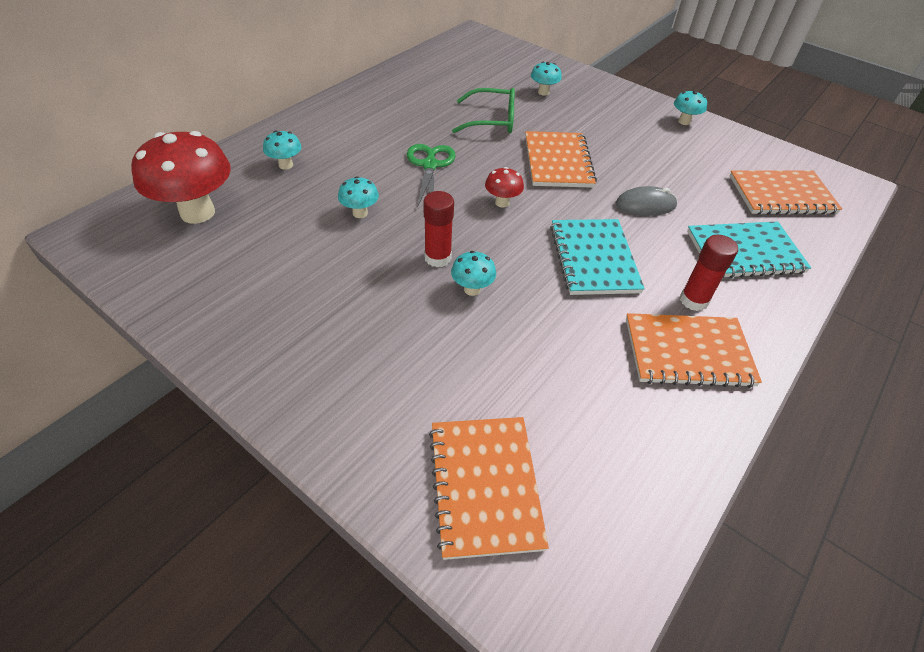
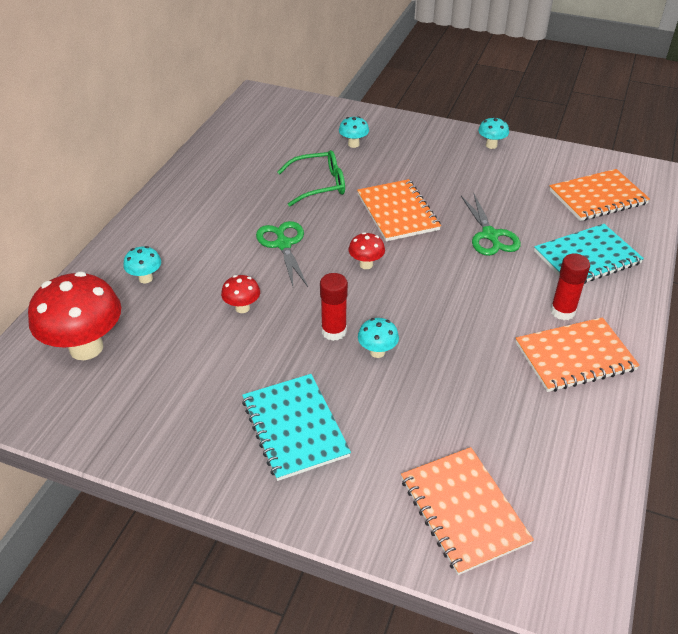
camera: 15 degrees left, 5 degrees down
turquoise mushroom [338,176,379,218] -> red mushroom [221,275,260,313]
turquoise notebook [550,219,645,295] -> turquoise notebook moved to [242,374,351,481]
grey mouse [616,186,677,216] -> green scissors [461,194,521,256]

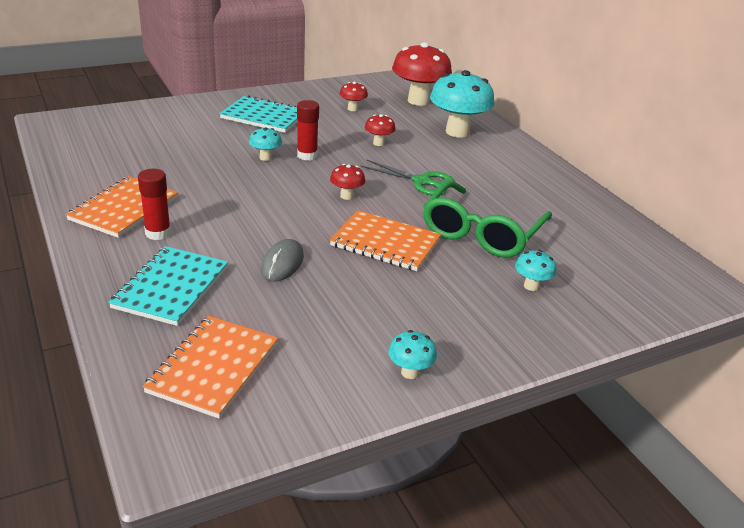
camera: 130 degrees right, 10 degrees down
turquoise mushroom [123,246,161,283] -> turquoise mushroom [430,70,495,138], size x2.15
green glasses [277,150,345,206] -> green glasses [423,181,552,258], size x1.52
orange notebook [401,447,534,575] -> none
green scissors [461,194,521,256] -> grey mouse [261,239,304,282]
none -> red mushroom [340,82,368,111]

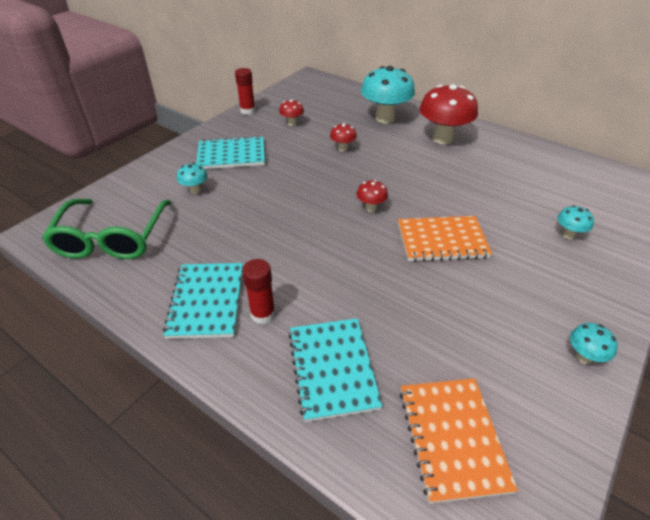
camera: 25 degrees left, 10 degrees up
orange notebook [65,176,178,238] -> turquoise notebook [163,263,243,339]
turquoise mushroom [249,127,282,161] -> turquoise mushroom moved to [177,163,208,194]
grey mouse [261,239,304,282] -> none
red glue stick [297,100,319,160] -> red glue stick moved to [235,68,256,115]
green scissors [361,160,454,196] -> none
red mushroom [392,42,452,106] -> red mushroom moved to [420,84,478,144]
green glasses [423,181,552,258] -> green glasses moved to [42,199,172,259]

